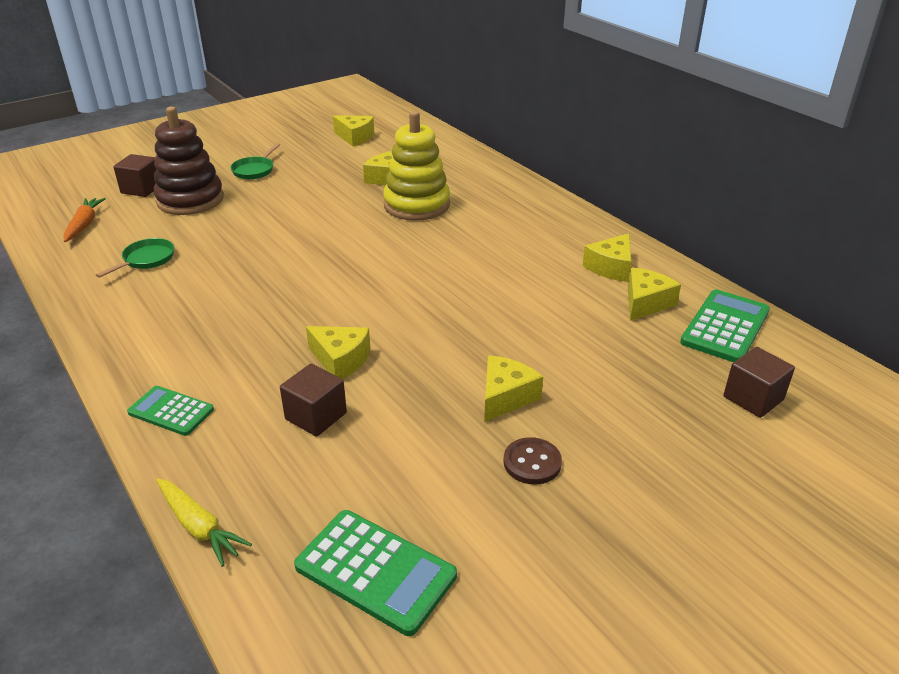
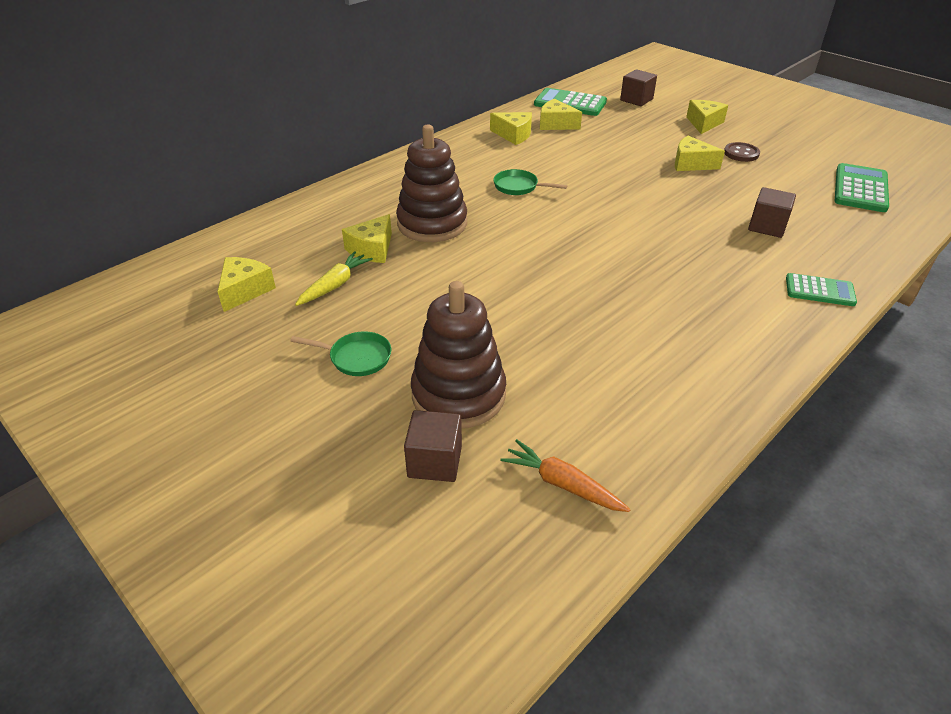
camera: 100 degrees left, 5 degrees up
orange carrot [64,198,106,242] -> orange carrot turned 45 degrees clockwise [500,439,631,512]
green pan [96,238,174,278] -> green pan moved to [493,169,567,195]
green calculator [127,386,214,436] -> green calculator turned 90 degrees counterclockwise [786,273,857,306]
yellow carrot [157,478,252,567] -> yellow carrot moved to [295,251,373,306]
yellow cheese [306,326,371,379] -> yellow cheese moved to [686,100,728,134]
yellow stacking toy [383,111,450,221] -> brown stacking toy [396,125,467,242]

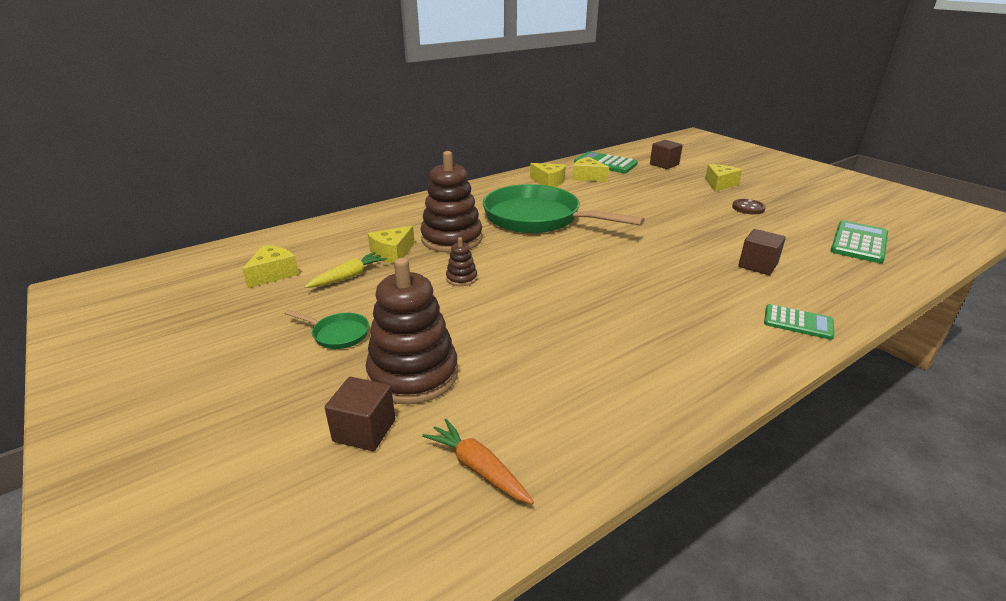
camera: 10 degrees right, 10 degrees down
green pan [493,169,567,195] -> green pan [483,184,645,233], size x2.49
yellow cheese [675,136,725,171] -> none
none -> brown stacking toy [446,237,477,286]

